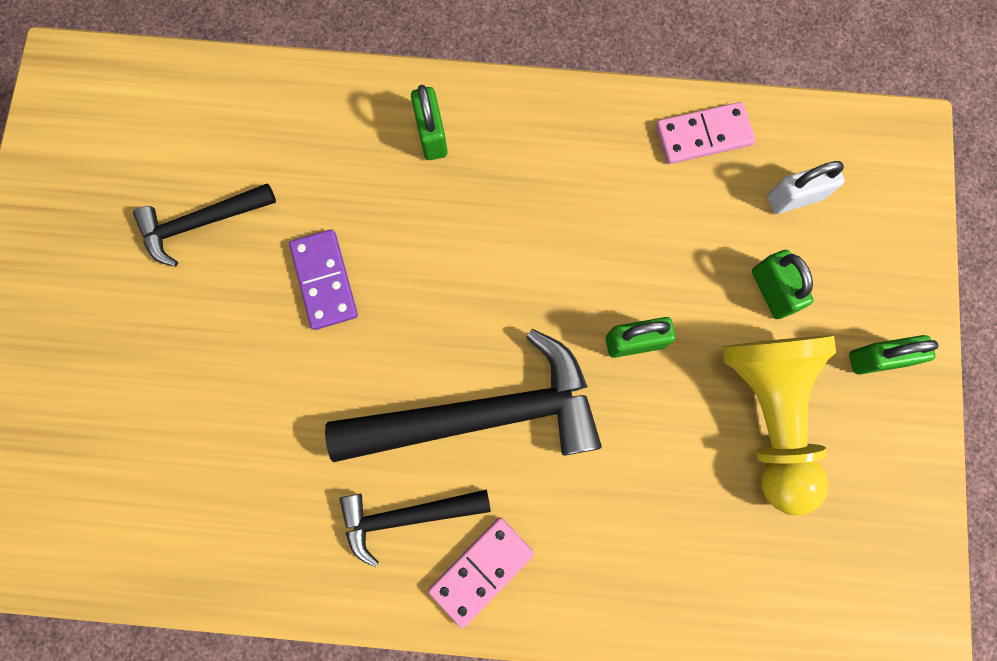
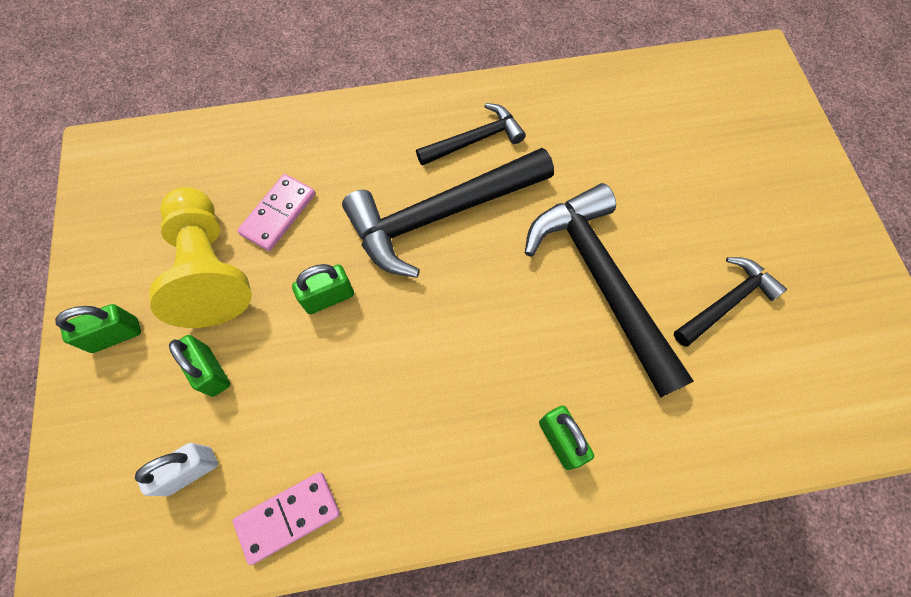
camera: 165 degrees right, 10 degrees down
purple domino [289,229,358,330] -> black hammer [525,183,694,398]
pink domino [428,518,534,628] -> pink domino moved to [237,174,315,251]

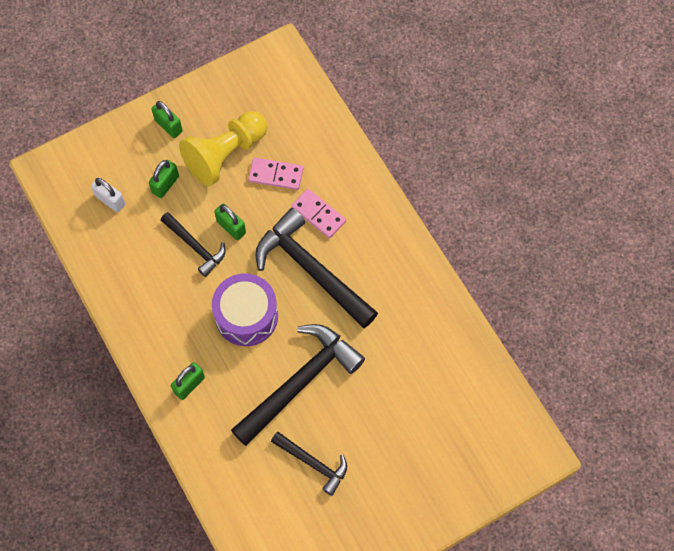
camera: 70 degrees right, 0 degrees up
pink domino [233,472,340,565] -> pink domino moved to [291,189,346,238]
black hammer [416,103,526,166] -> black hammer moved to [161,212,226,277]
none -> purple drum [212,273,278,346]

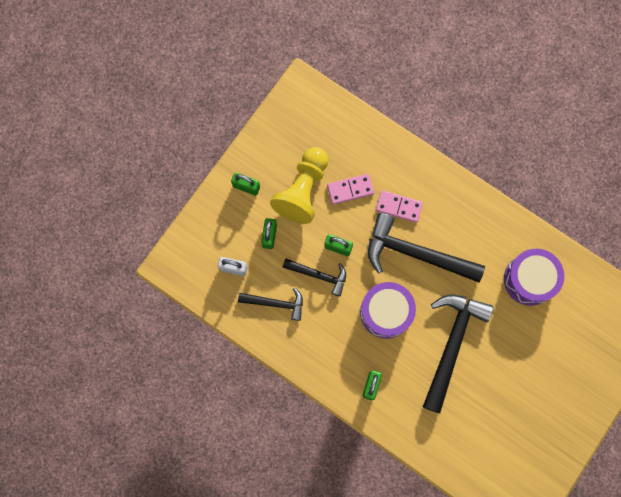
camera: 25 degrees left, 10 degrees up
black hammer [271,432,347,496] -> black hammer moved to [238,288,303,321]
none -> purple drum [504,249,564,306]

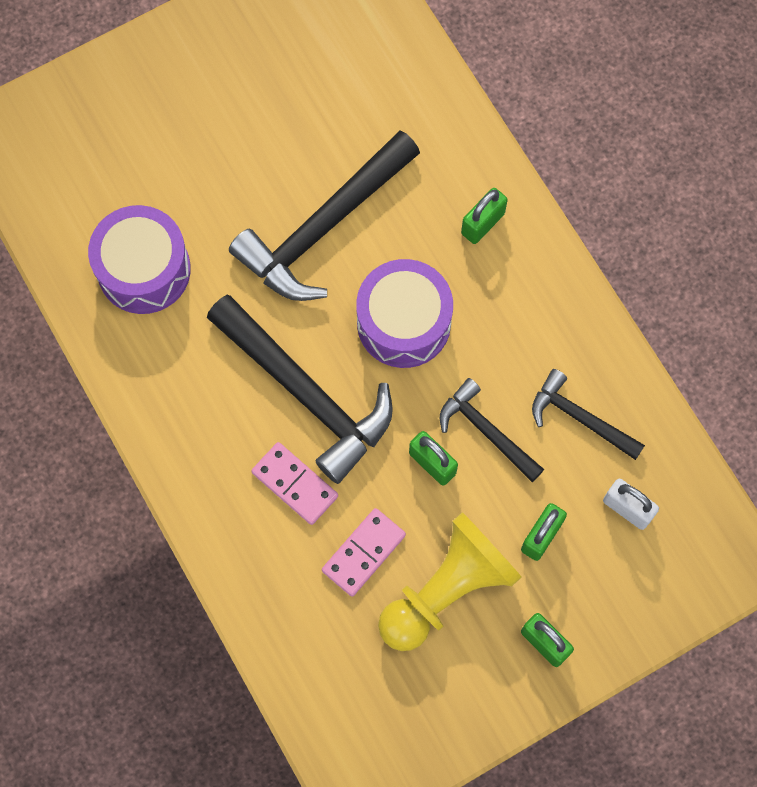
camera: 155 degrees left, 5 degrees down
pink domino [327,174,374,205] -> pink domino turned 60 degrees counterclockwise [322,508,406,596]

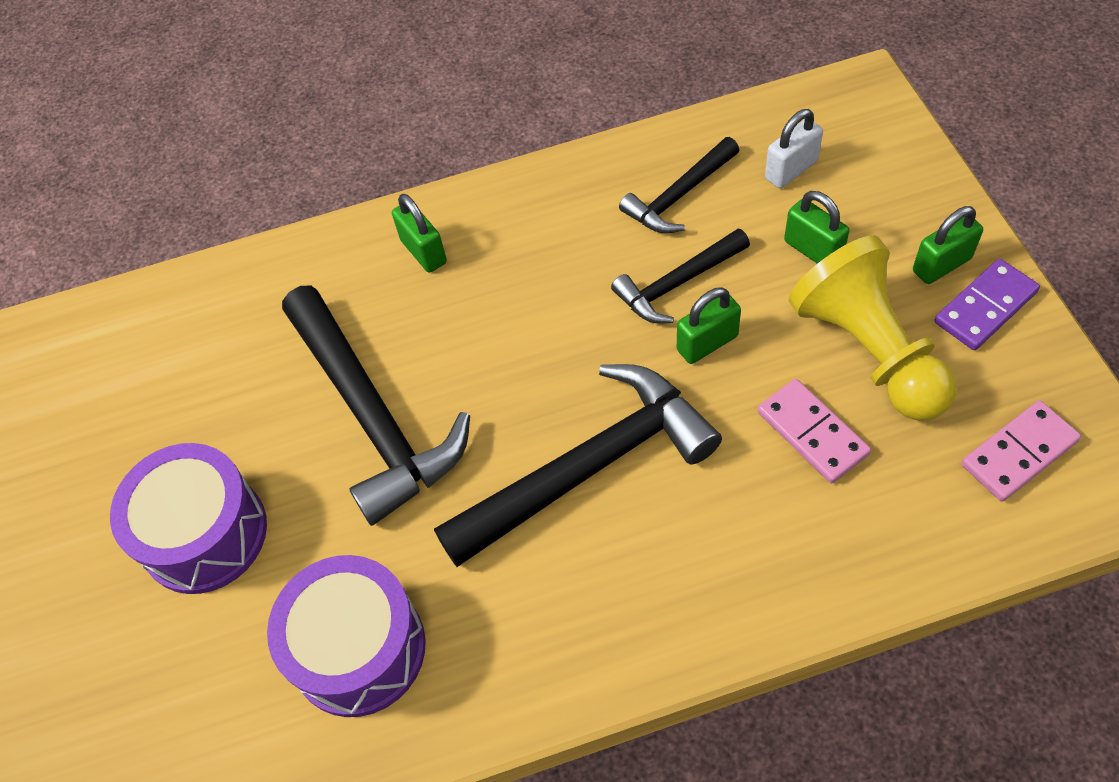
camera: 70 degrees left, 15 degrees down
pink domino [251,442,338,525] -> pink domino moved to [962,400,1081,502]
purple drum [356,259,453,368] -> purple drum moved to [110,443,267,594]
none -> purple domino [934,259,1040,350]

